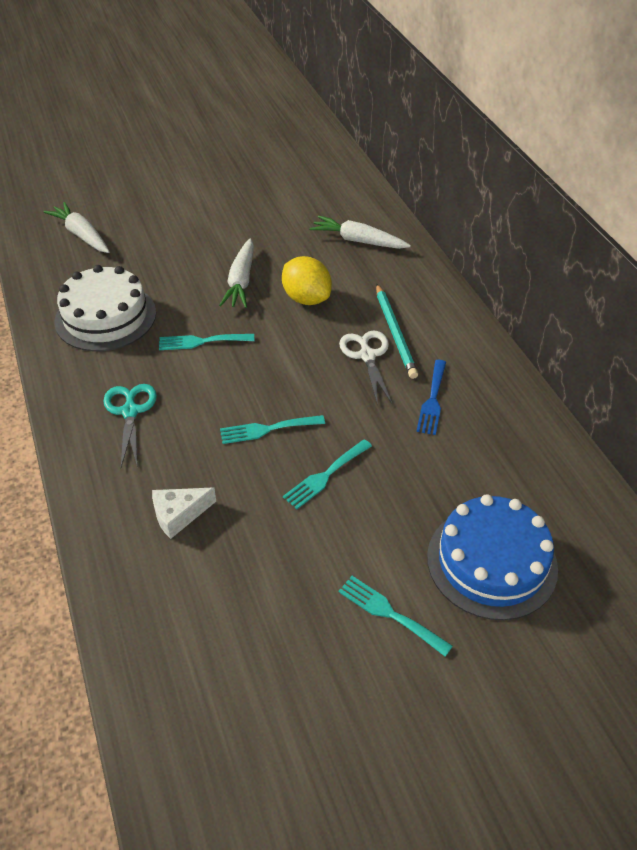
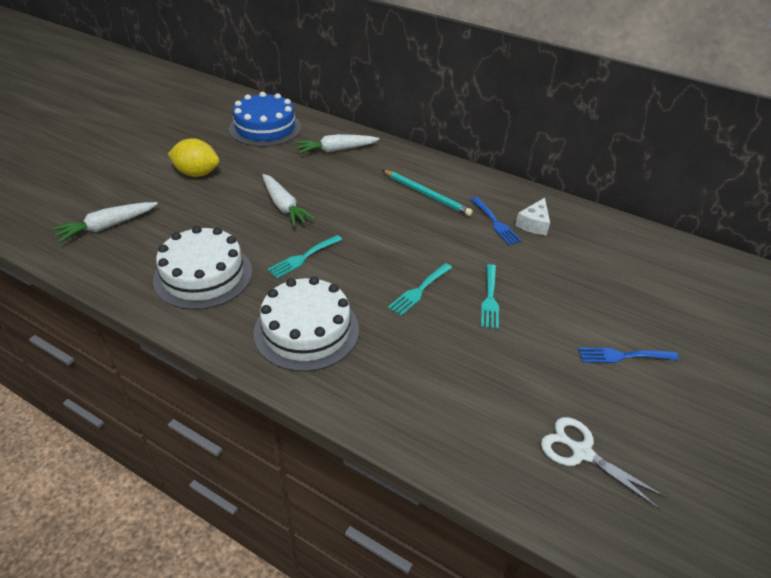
camera: 40 degrees left, 5 degrees down
white carrot [43,202,110,253] -> white carrot turned 45 degrees counterclockwise [52,202,158,243]
turquoise scissors [103,384,157,468] -> white cake [254,276,359,372]
white cheese [152,487,216,539] -> white cheese moved to [515,198,550,235]
yellow lemon [282,256,332,305] -> yellow lemon moved to [168,138,219,177]
turquoise fork [338,576,453,657] -> blue fork [578,347,679,363]
white scissors [339,330,392,406] -> white scissors moved to [541,417,666,509]
blue cake [427,494,558,620] -> blue cake moved to [229,92,301,147]

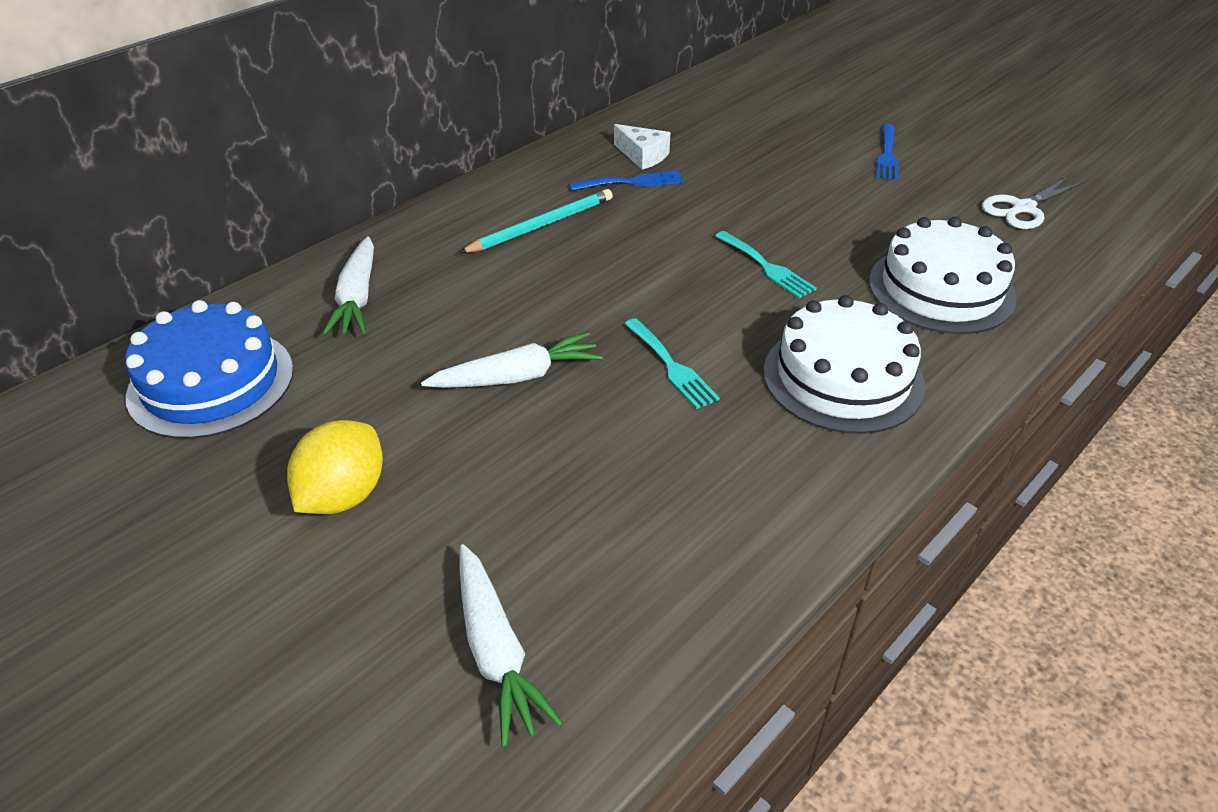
camera: 75 degrees left, 0 degrees up
white cake [153,226,252,310] -> white cake moved to [869,217,1017,334]
turquoise fork [481,264,499,329] -> none

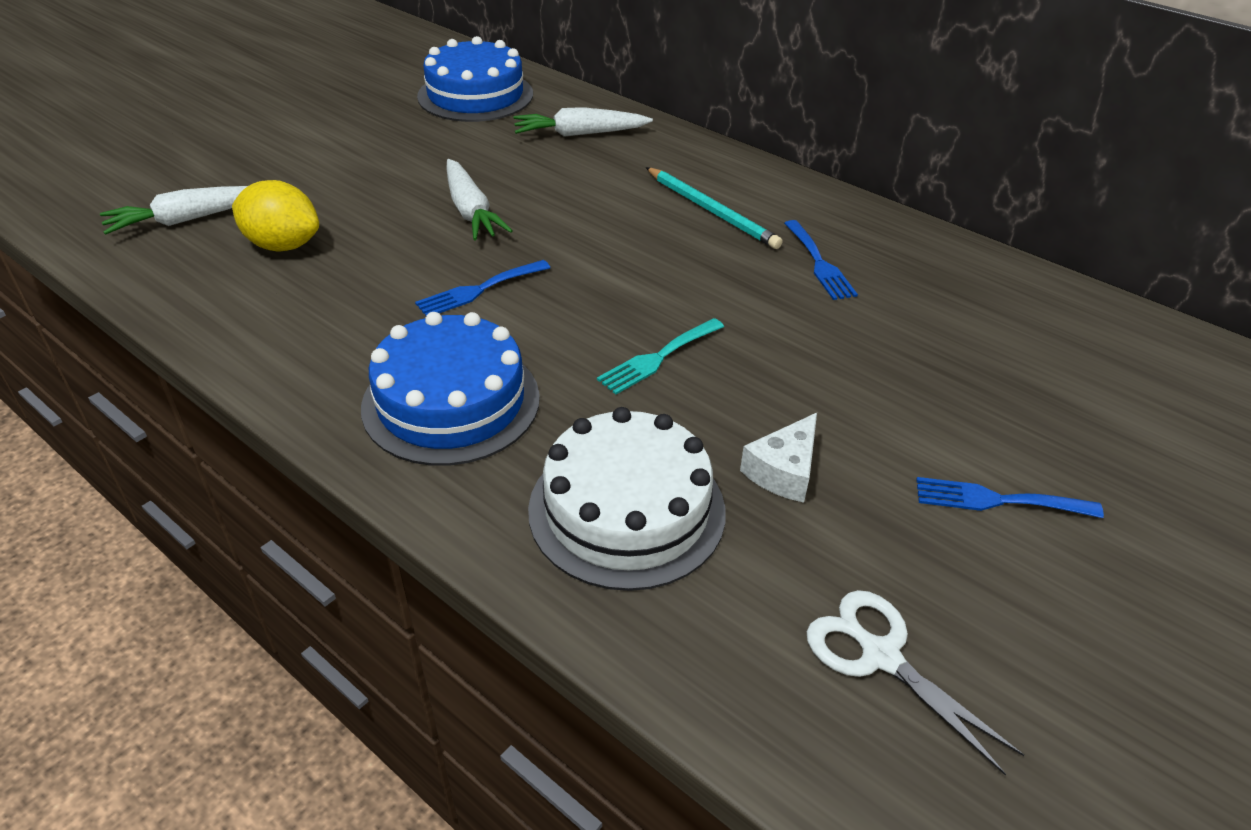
camera: 85 degrees right, 0 degrees up
yellow lemon [287,420,383,514] -> yellow lemon moved to [232,180,319,251]
white cheese [614,124,670,170] -> white cheese moved to [740,413,817,503]
turquoise fork [624,318,720,409] -> blue fork [415,260,550,316]
white cake [763,295,925,434] -> blue cake [361,312,540,466]

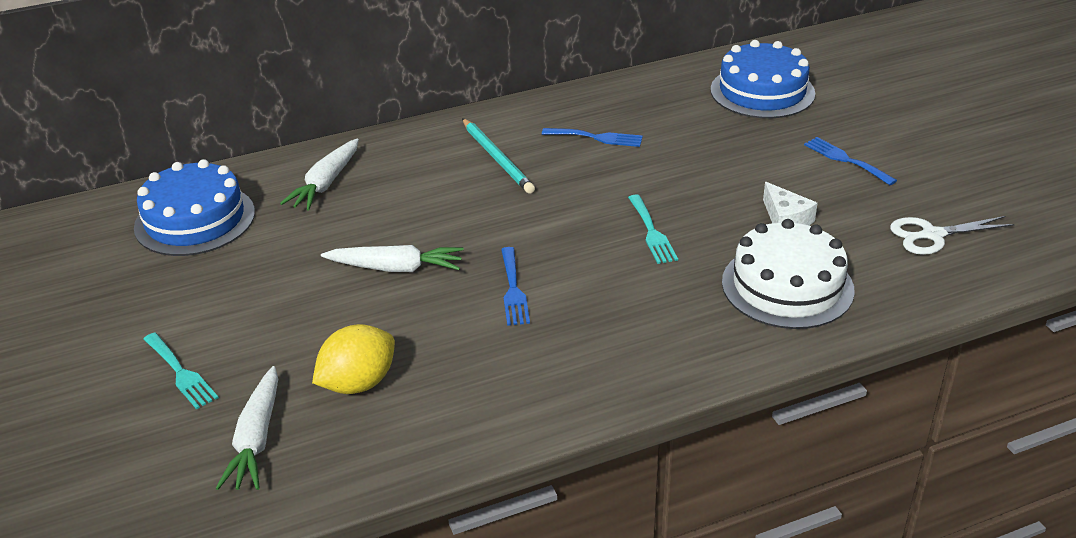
camera: 60 degrees left, 5 degrees down
blue cake [361,312,540,466] -> blue cake moved to [711,40,815,118]
turquoise pencil [646,167,783,249] -> turquoise pencil turned 75 degrees clockwise [462,118,535,194]
blue fork [916,477,1104,518] -> blue fork turned 105 degrees clockwise [804,137,897,185]
none -> turquoise fork [144,332,219,410]

